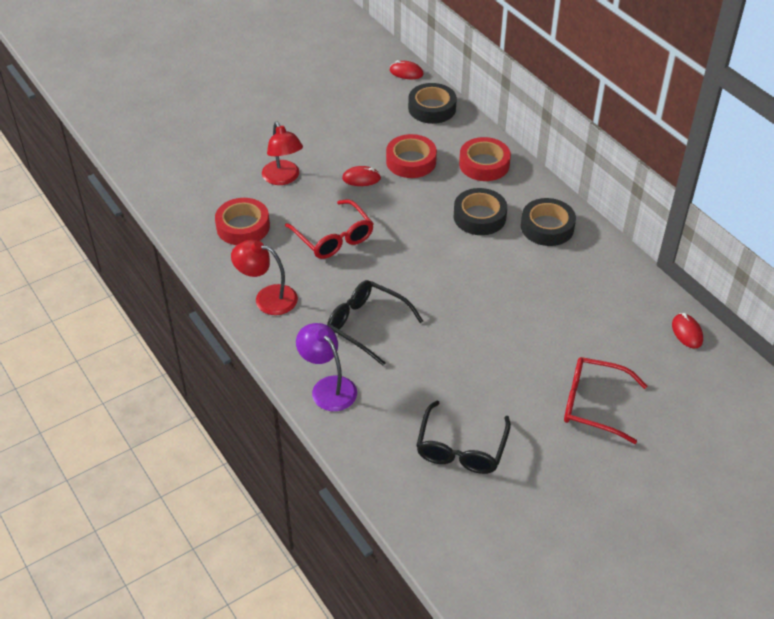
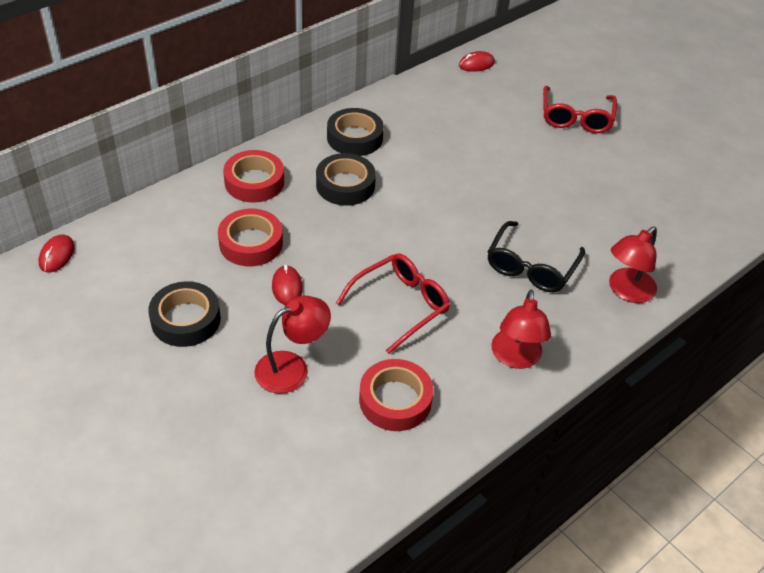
camera: 100 degrees left, 0 degrees up
purple lamp [296,323,357,411] -> red lamp [609,226,657,303]
black tape [408,83,457,124] -> black tape moved to [148,281,221,347]
black glasses [416,401,511,474] -> none

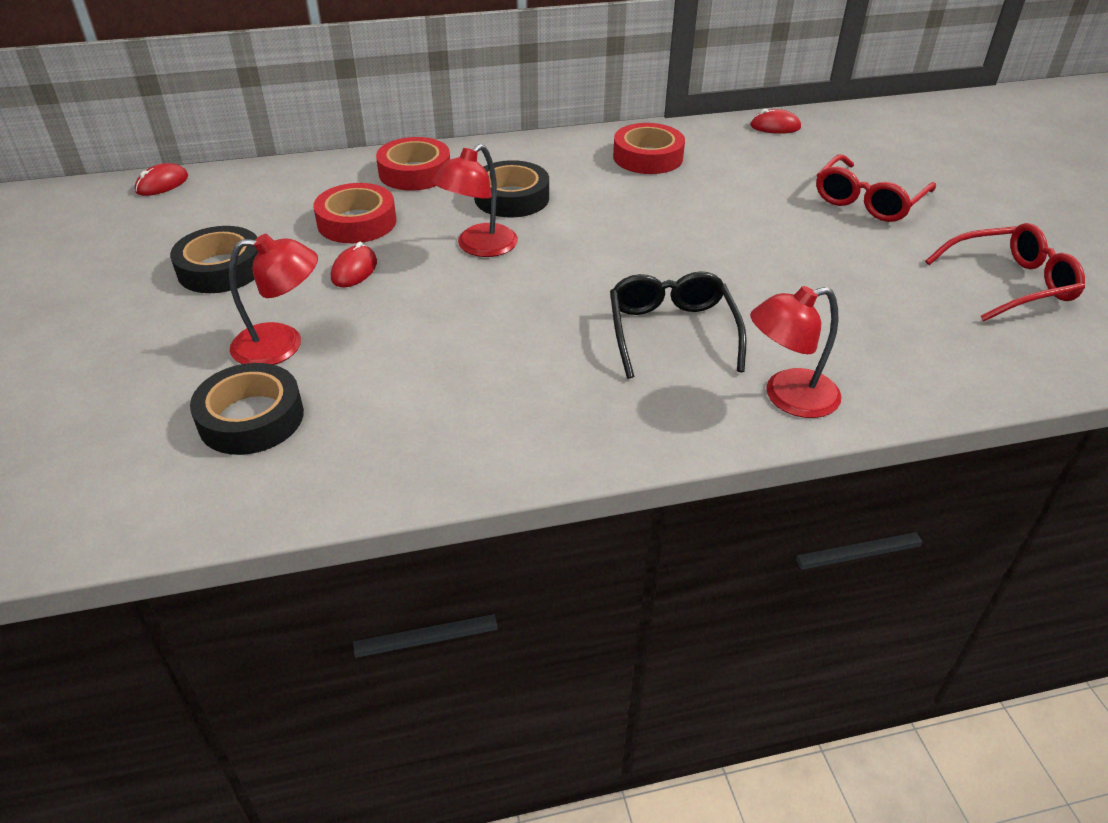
camera: 30 degrees right, 5 degrees down
black tape [327,108,384,156] -> black tape moved to [190,363,304,455]
red glasses [336,254,450,354] -> red glasses moved to [925,223,1085,322]
red tape [359,359,434,431] -> red tape moved to [613,123,685,174]
black glasses [488,221,585,292] -> black glasses turned 120 degrees clockwise [610,271,747,379]
red lamp [491,290,551,369] -> red lamp moved to [432,144,518,257]

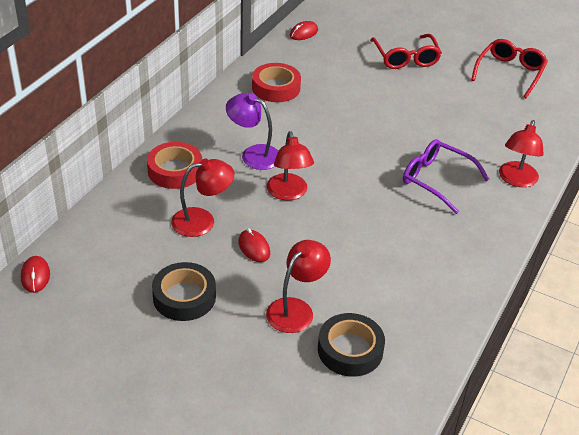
camera: 50 degrees left, 0 degrees up
red tape [313,183,396,243] -> red lamp [171,159,234,237]
black tape [474,160,549,217] -> purple lamp [226,93,278,170]
black glasses [610,271,747,379] -> purple glasses [403,139,490,214]

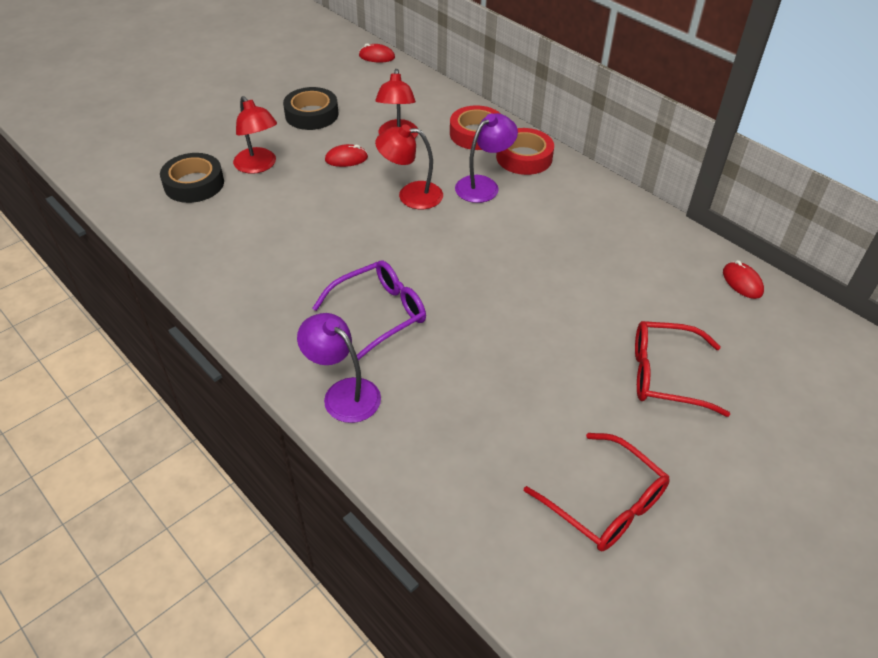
camera: 110 degrees right, 5 degrees up
red tape [252,63,301,102] -> red tape moved to [496,128,554,175]
red lamp [499,120,544,187] -> purple lamp [297,313,381,423]

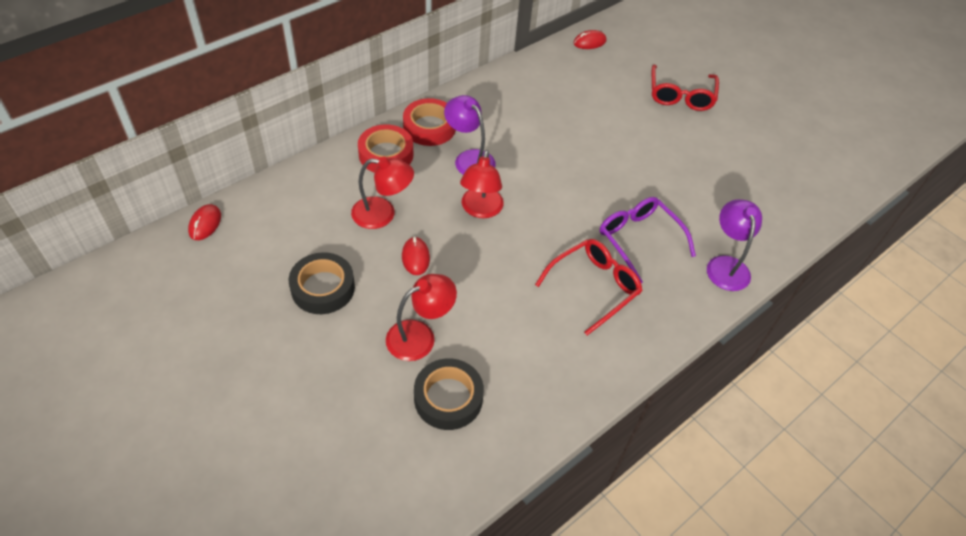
camera: 90 degrees left, 5 degrees up
purple lamp [297,313,381,423] -> purple lamp turned 135 degrees clockwise [707,199,762,291]
red glasses [524,433,670,551] -> red glasses moved to [535,239,643,335]

